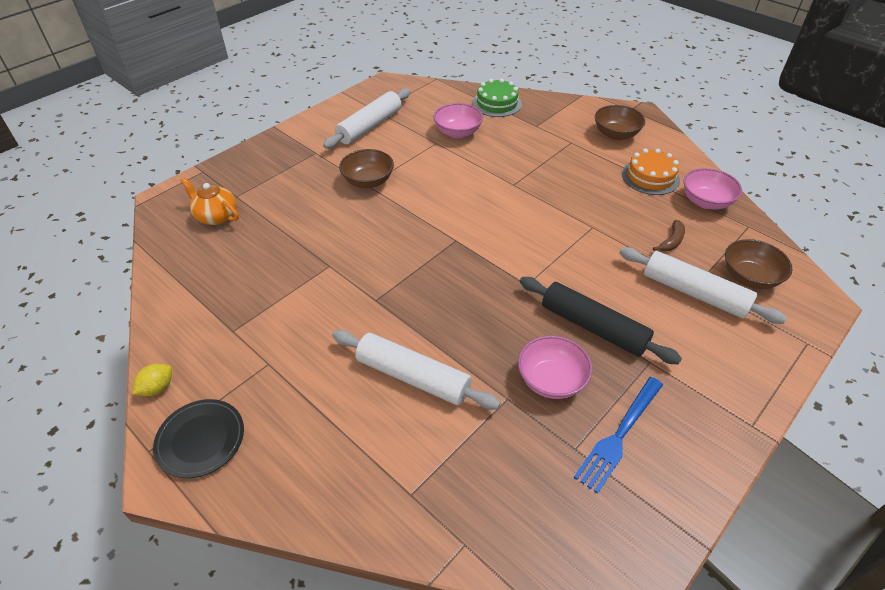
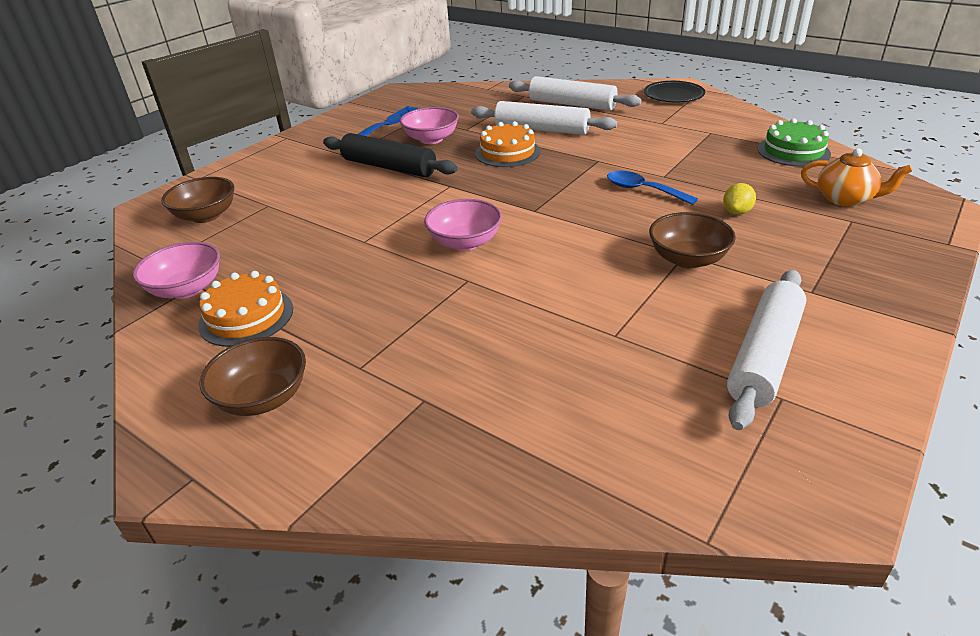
camera: 175 degrees right, 10 degrees down
yellow lemon [132,364,172,396] -> yellow lemon moved to [723,183,756,215]
pink bowl [433,103,483,138] -> pink bowl moved to [424,199,502,251]
green cake [472,79,522,117] -> green cake moved to [757,118,831,167]
white rolling pin [619,247,787,324] -> white rolling pin moved to [509,76,641,111]
brown banana [653,220,685,251] -> none
none -> orange cake [475,121,541,167]
none -> blue spoon [607,171,698,205]

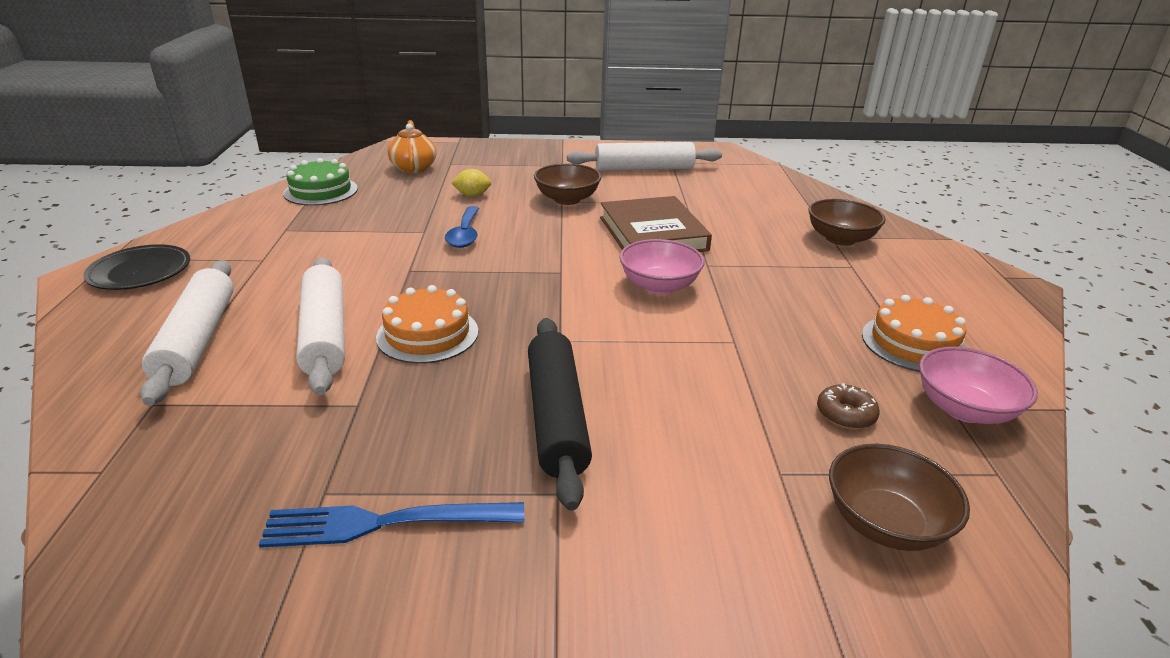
camera: 130 degrees left, 5 degrees down
brown bowl [199,337,306,416] -> brown bowl moved to [808,199,886,246]
pink bowl [400,107,459,144] -> none
none -> brown book [600,196,712,252]
none -> brown donut [817,383,880,429]

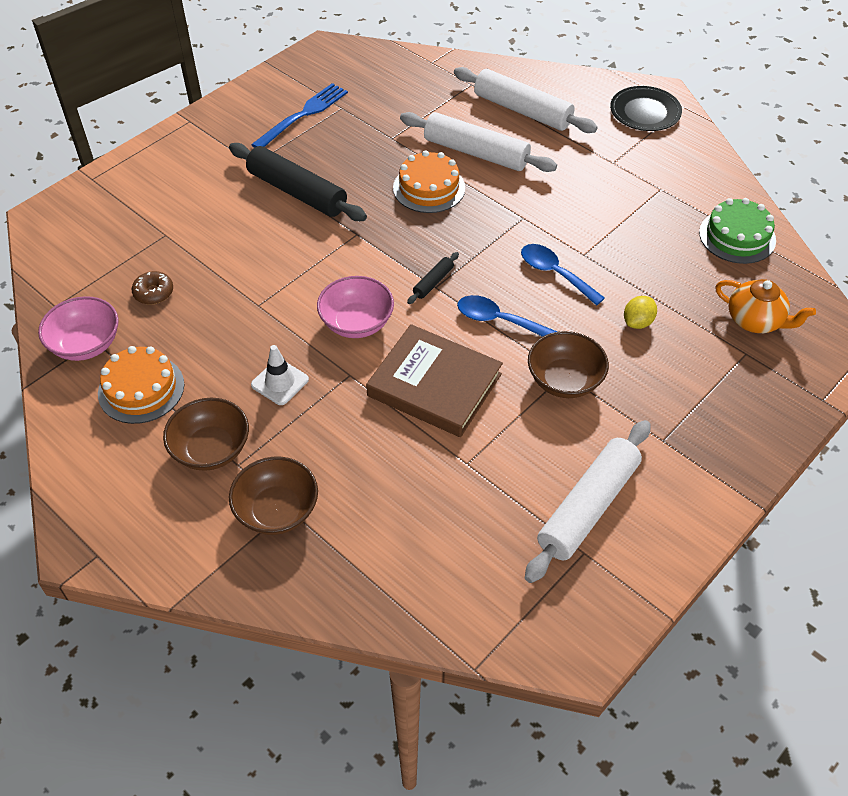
camera: 135 degrees right, 20 degrees up
brown bowl [829,444,970,551] -> brown bowl moved to [163,398,249,471]
none -> white traffic cone [251,345,309,405]
none -> black rolling pin [407,252,459,304]
none -> blue spoon [457,295,558,337]

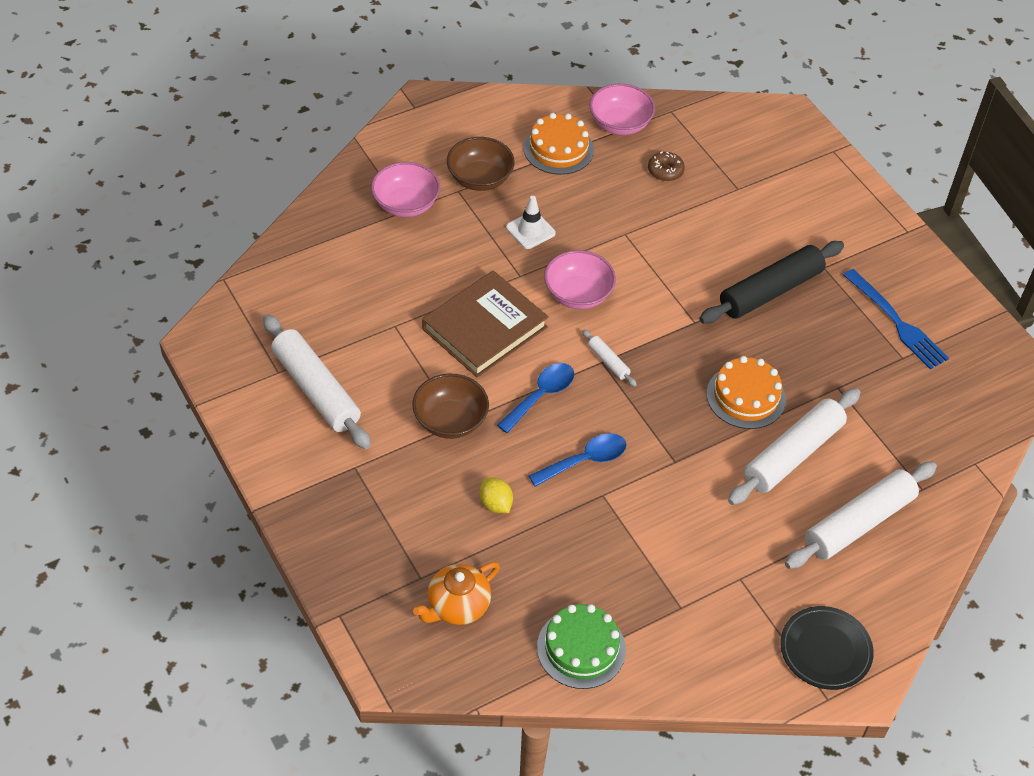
camera: 105 degrees right, 0 degrees up
brown bowl [229,457,318,535] -> pink bowl [371,162,440,217]
black rolling pin [407,252,459,304] -> white rolling pin [582,330,637,387]

